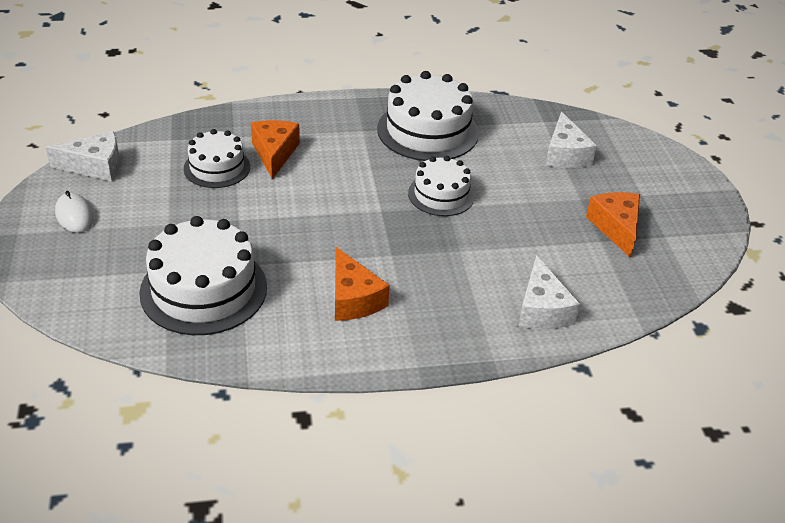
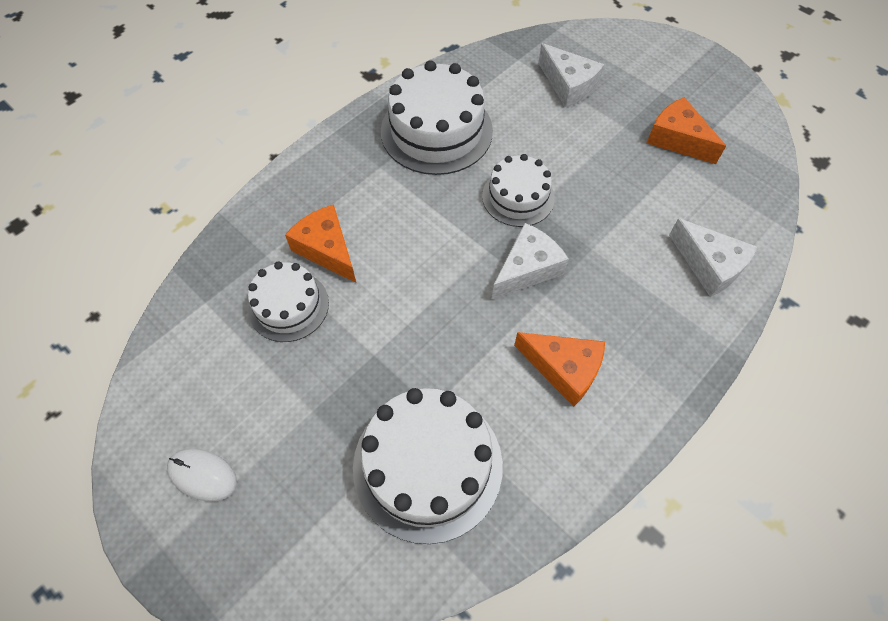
camera: 35 degrees left, 20 degrees up
white cheese [46,131,120,181] -> white cheese moved to [491,223,569,300]

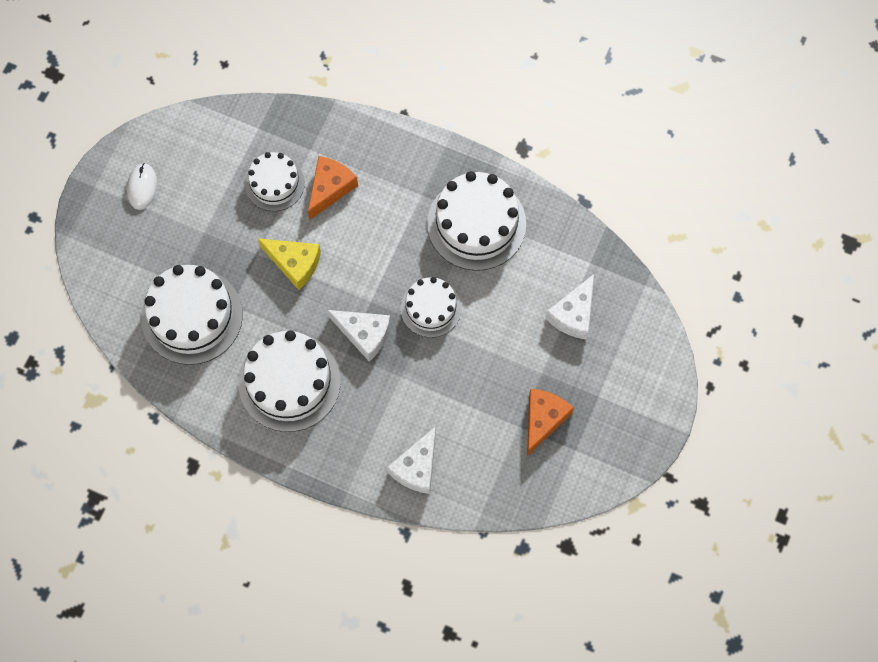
camera: 70 degrees right, 10 degrees up
orange cheese [514,332,605,407] -> white cake [238,330,341,432]
none -> yellow cheese [258,238,321,290]

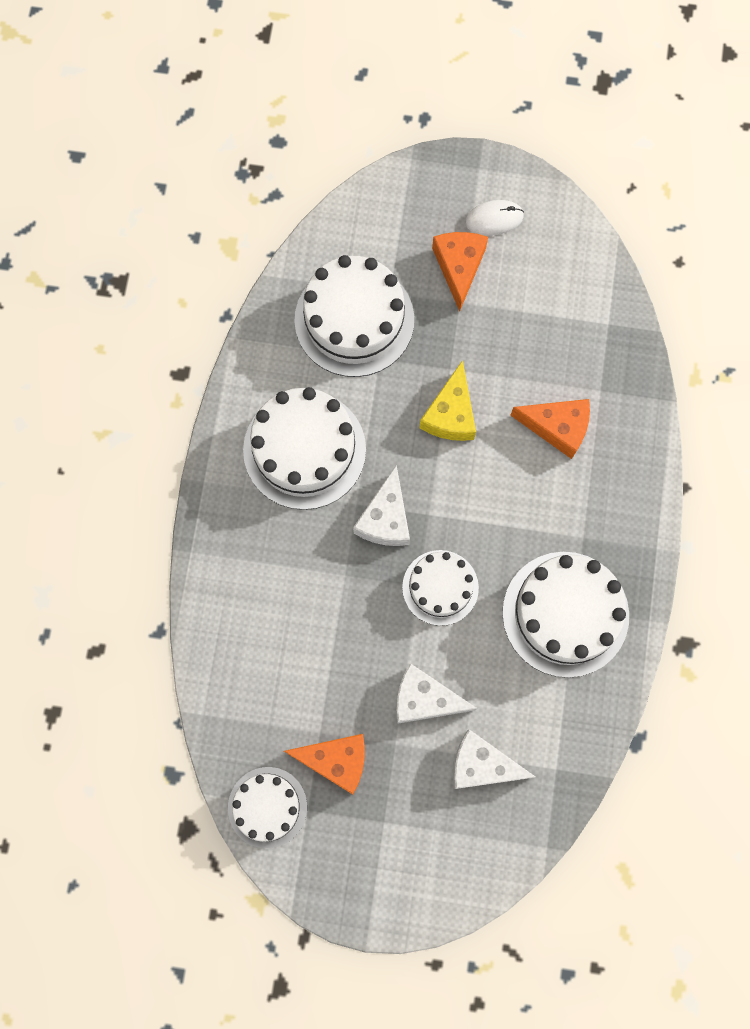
camera: 75 degrees right, 5 degrees up
white cake [245,152,305,211] -> white cake moved to [228,767,307,848]
white cheese [387,426,436,494] -> white cheese moved to [396,663,478,724]
none -> orange cheese [432,232,488,312]

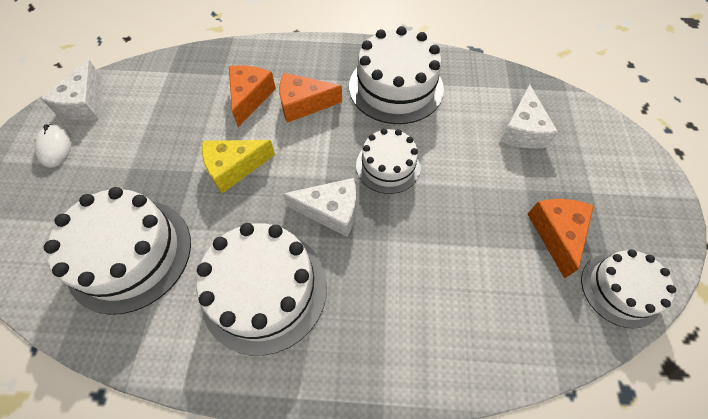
camera: 95 degrees left, 15 degrees down
white cheese [396,663,478,724] -> white cheese moved to [40,59,101,120]
yellow cheese [419,360,476,441] -> yellow cheese turned 150 degrees clockwise [202,140,275,193]
orange cheese [432,232,488,312] -> orange cheese moved to [279,73,342,123]

